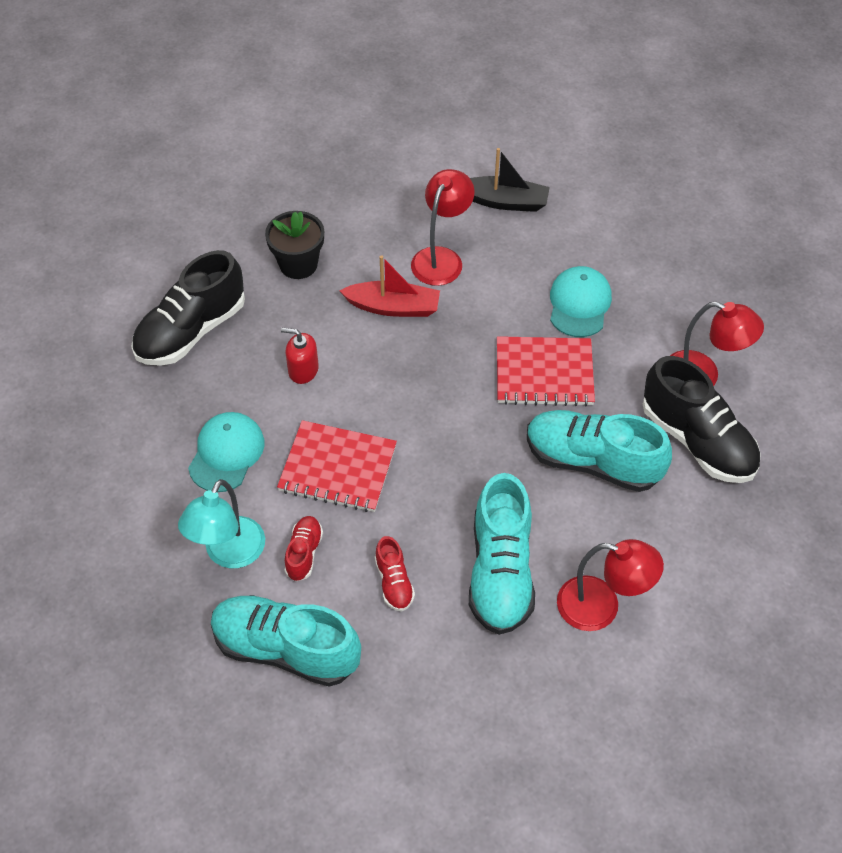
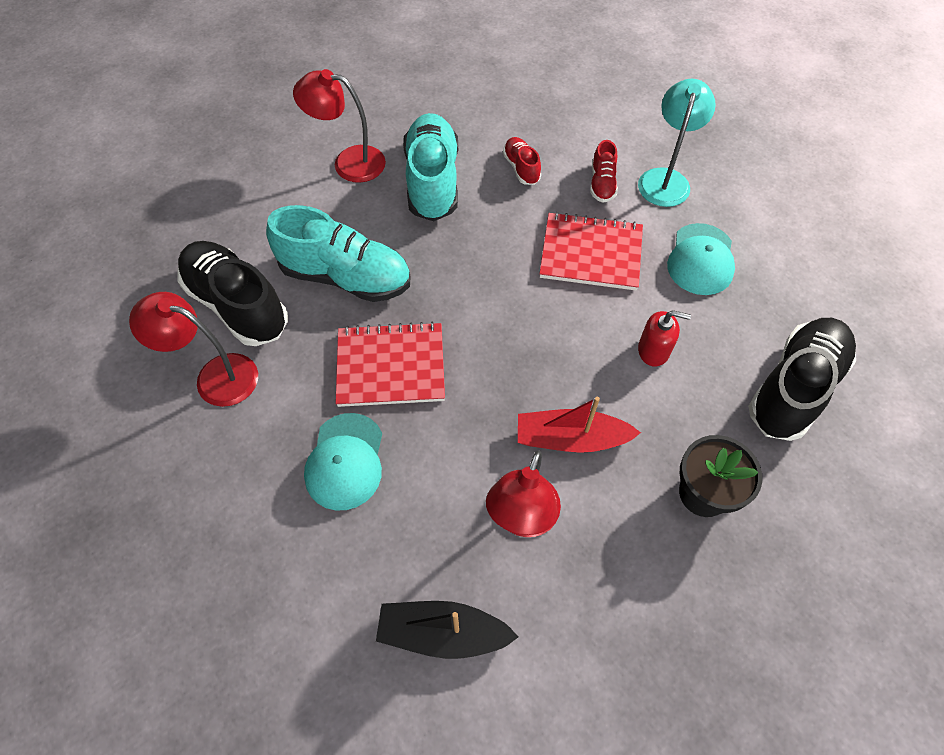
camera: 175 degrees right, 5 degrees up
turquoise shoe [211,595,361,687] -> none

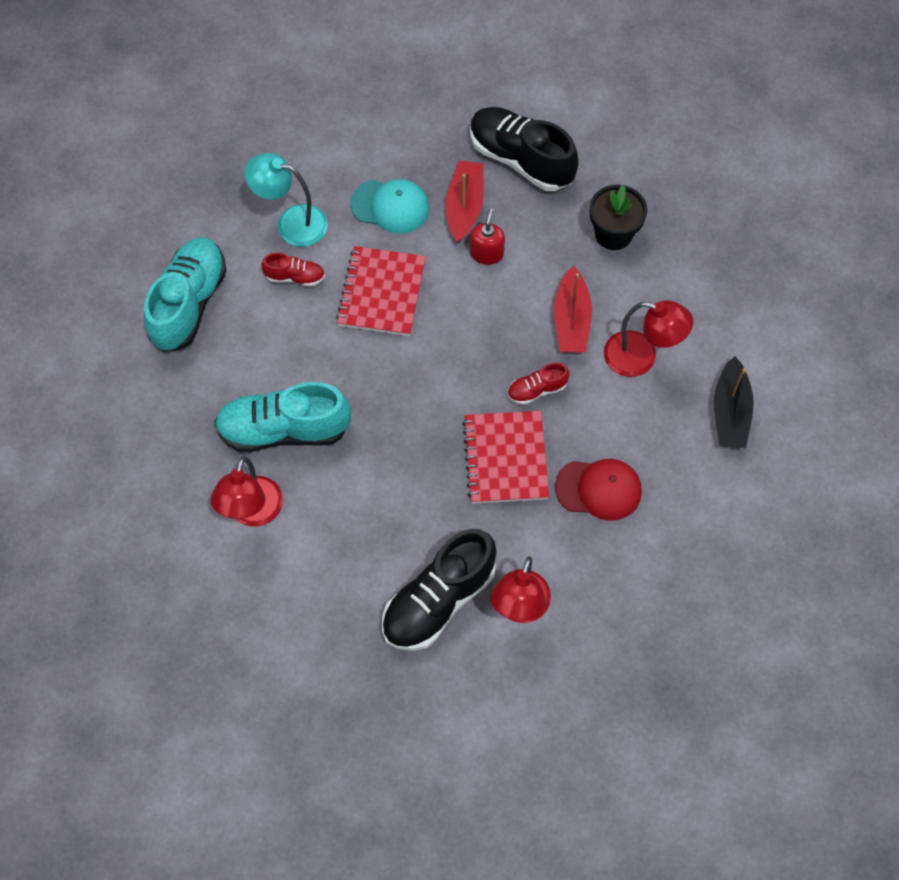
camera: 90 degrees left, 5 degrees up
turquoise shoe [266,205,410,302] -> turquoise shoe moved to [144,237,227,352]
turquoise cap [304,413,382,511] -> red cap [555,459,642,521]
red shoe [503,137,541,185] -> red shoe moved to [507,363,569,405]
none -> red boat [446,160,484,243]

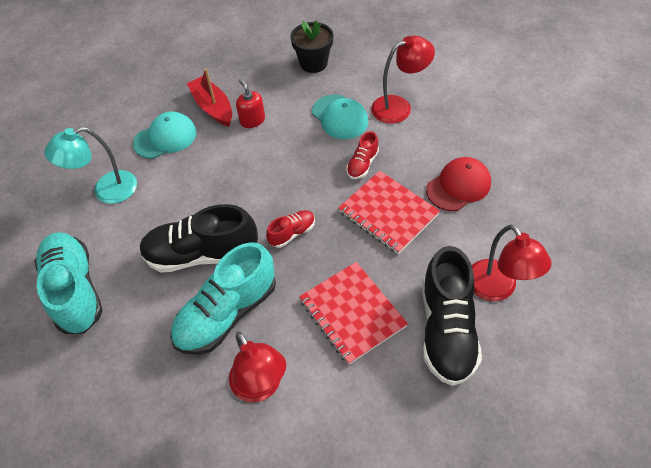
camera: 40 degrees left, 10 degrees down
red shoe [261,253,325,287] -> red shoe moved to [266,210,315,248]
red notebook [336,246,426,336] -> red notebook moved to [299,262,408,365]
black shoe [470,107,578,191] -> black shoe moved to [139,204,258,273]
red boat [554,266,592,353] -> turquoise cap [312,95,368,139]
black boat [714,356,754,448] -> none

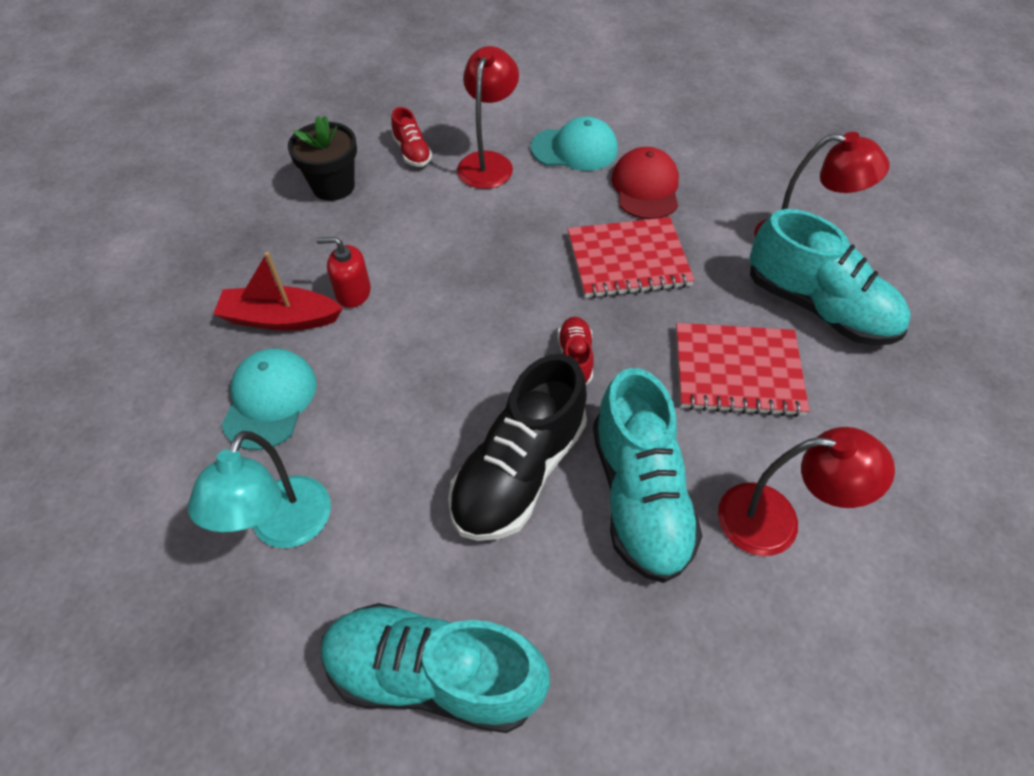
camera: 55 degrees left, 0 degrees up
turquoise cap [312,95,368,139] -> turquoise cap moved to [531,117,618,171]
red shoe [346,131,379,179] -> red shoe moved to [391,107,432,167]
black shoe [422,246,482,386] -> turquoise shoe [749,209,911,346]

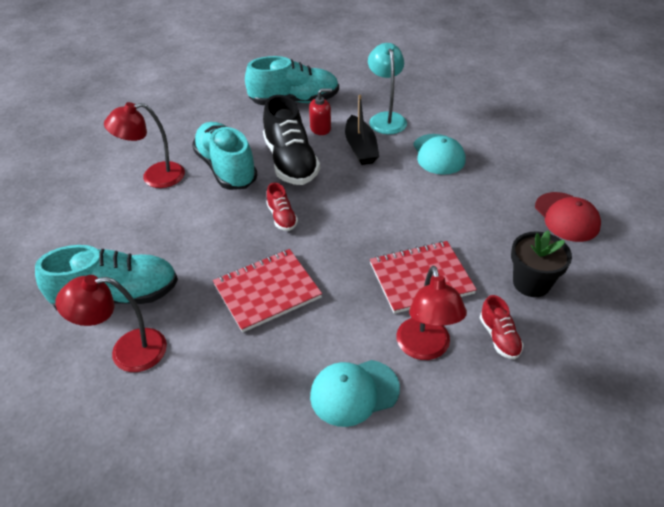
camera: 160 degrees right, 10 degrees down
red boat [213,252,343,330] -> none
red soap dispenser [316,237,371,308] -> red soap dispenser moved to [309,88,332,135]
red shoe [391,107,432,167] -> red shoe turned 150 degrees counterclockwise [480,295,523,359]
black shoe [448,354,587,541] -> black shoe turned 150 degrees clockwise [263,95,320,185]
red cap [611,147,679,219] -> red cap moved to [535,192,601,242]
red notebook [676,323,809,417] -> red notebook moved to [370,241,477,314]
turquoise shoe [749,209,911,346] -> turquoise shoe turned 150 degrees clockwise [35,245,178,311]
none -> black boat [345,95,379,165]

